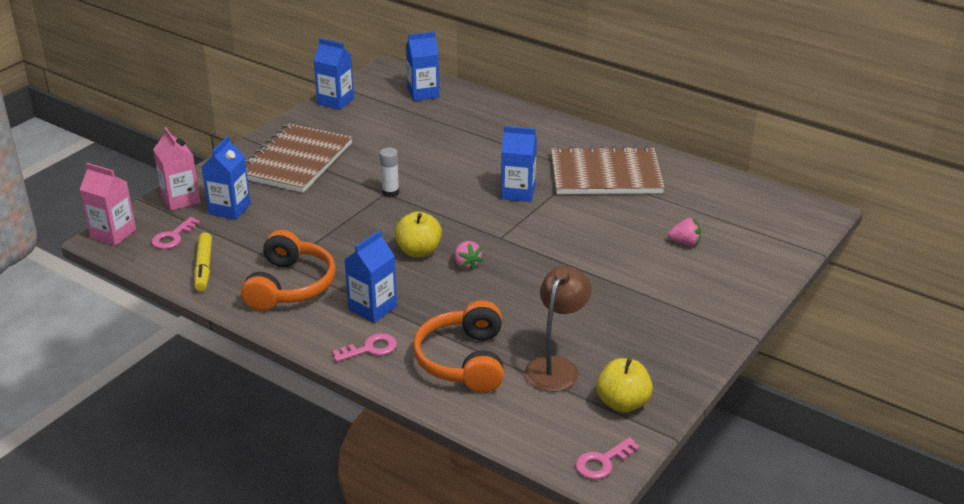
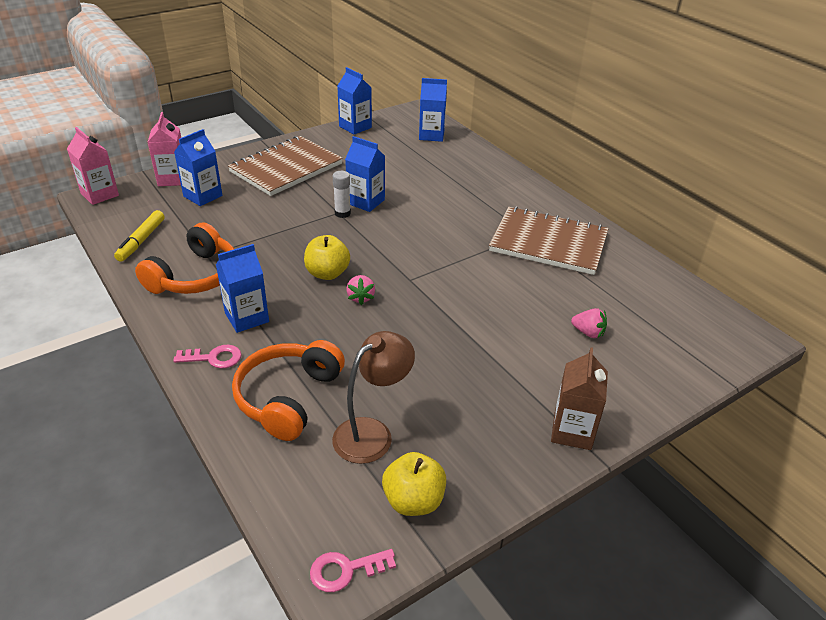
camera: 20 degrees right, 5 degrees up
pink key [152,217,200,249] -> none
blue carton [501,126,537,202] -> blue carton moved to [345,136,385,212]
none -> brown carton [551,347,608,450]

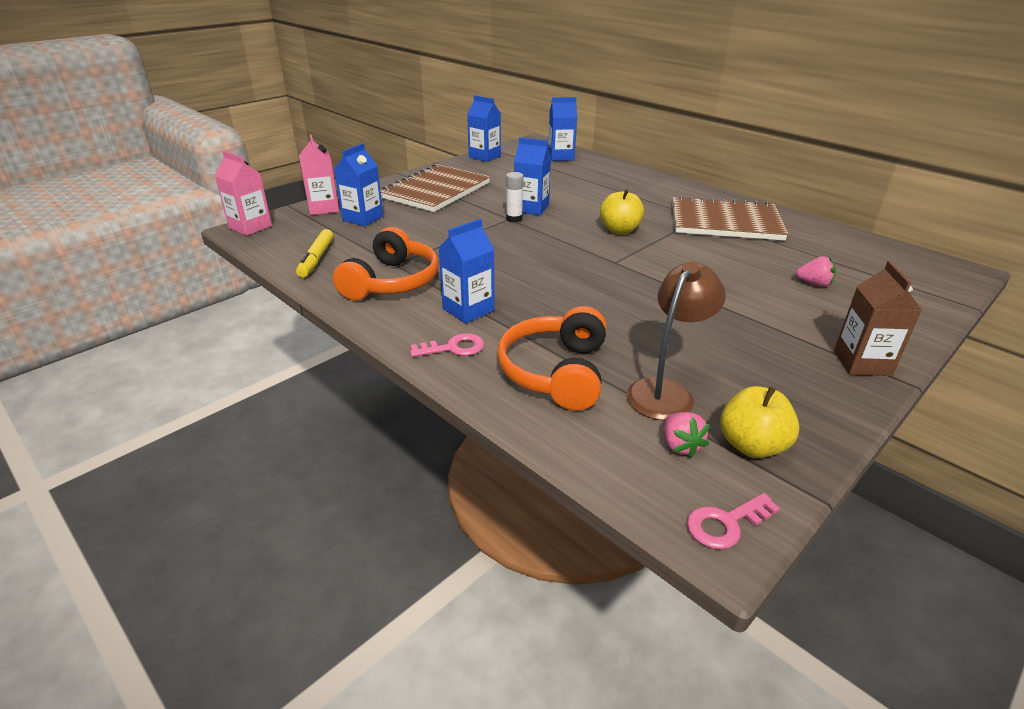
camera: 10 degrees left, 5 degrees down
yellow apple [304,235,350,280] -> yellow apple moved to [600,189,644,234]
pink strawberry [346,275,375,305] -> pink strawberry moved to [664,412,710,458]

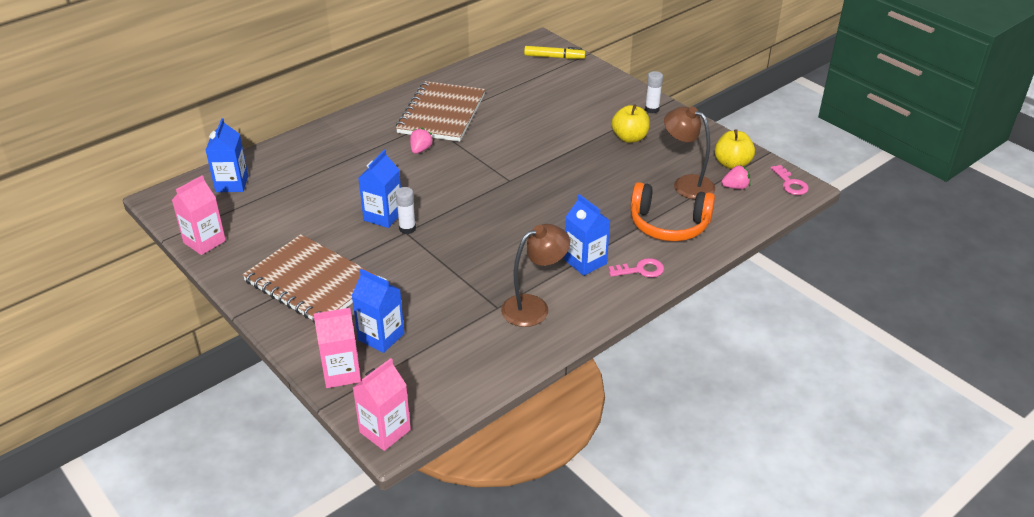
camera: 85 degrees left, 5 degrees up
yellow marker [296,229,334,278] -> yellow marker moved to [524,46,586,59]
orange headphones [333,227,439,300] -> brown lamp [501,224,570,327]
pink key [410,333,484,357] -> pink key turned 90 degrees clockwise [608,258,664,278]
blue carton [467,95,501,162] -> pink carton [172,175,226,255]
yellow apple [600,189,644,234] -> yellow apple moved to [612,104,650,143]
pink strawberry [796,256,836,287] -> pink strawberry moved to [410,127,434,154]
brown carton [834,261,922,376] -> white glue stick [645,71,663,114]

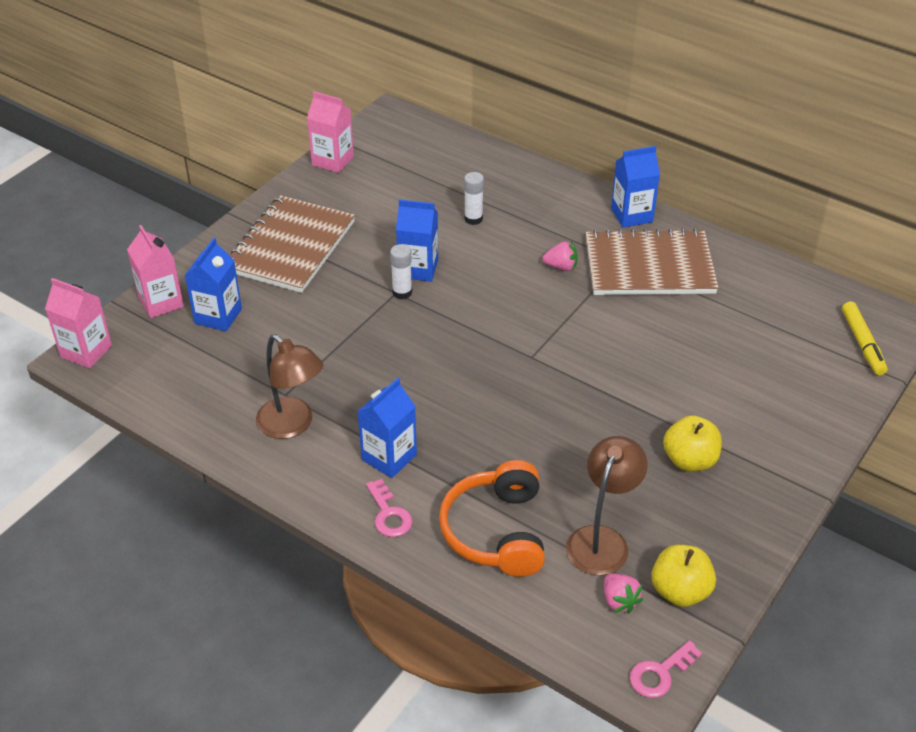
camera: 75 degrees right, 5 degrees up
blue carton [205,118,248,192] -> blue carton moved to [611,146,660,228]
white glue stick [645,71,663,114] -> white glue stick moved to [464,172,484,225]

